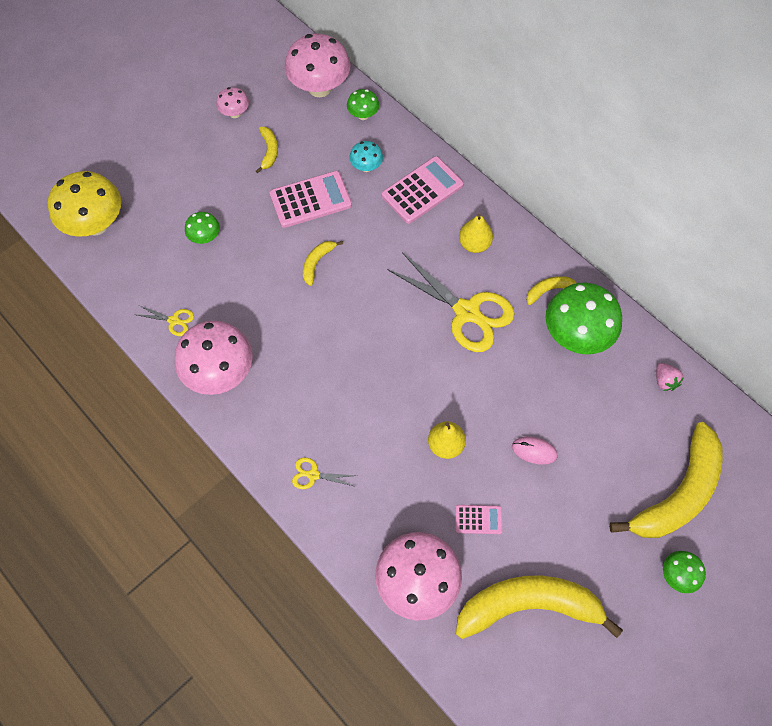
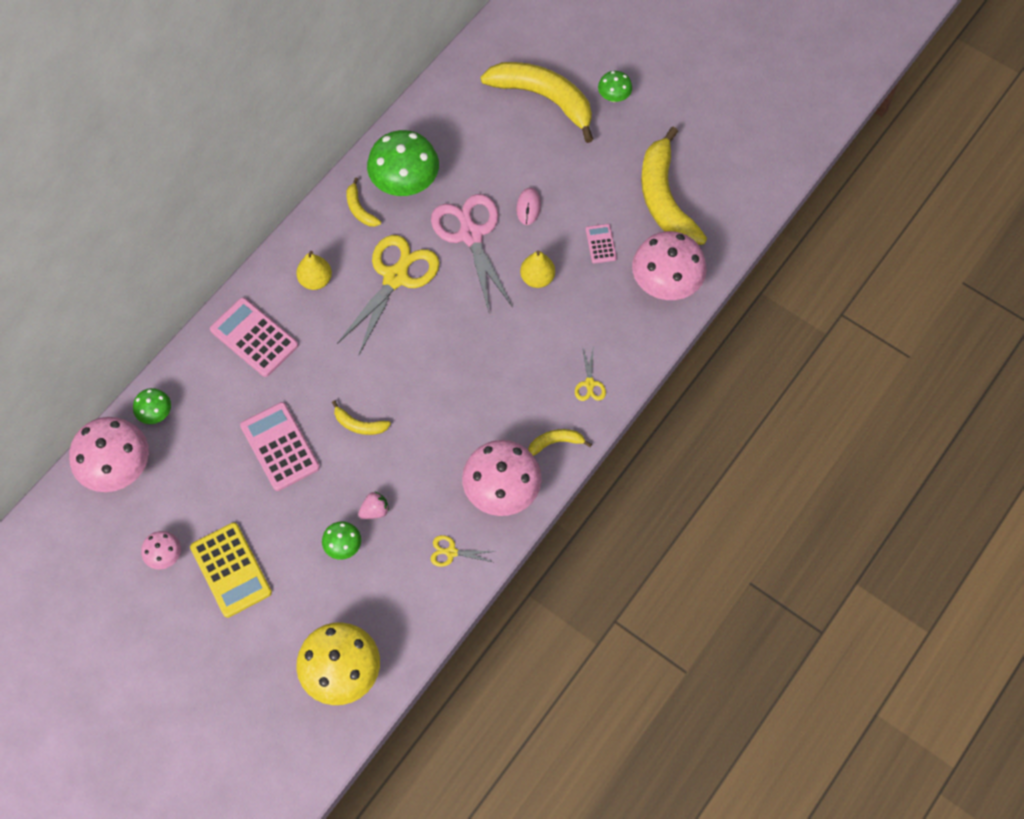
camera: 100 degrees left, 0 degrees up
yellow scissors [137,306,194,336] -> yellow scissors turned 90 degrees counterclockwise [431,535,496,567]
yellow banana [256,127,278,173] -> yellow banana moved to [528,429,592,456]
turquoise mushroom [349,141,383,172] -> none
pink strawberry [656,363,684,391] -> pink strawberry moved to [358,492,389,519]
none -> yellow calculator [190,522,272,618]
none -> pink scissors [431,194,512,312]

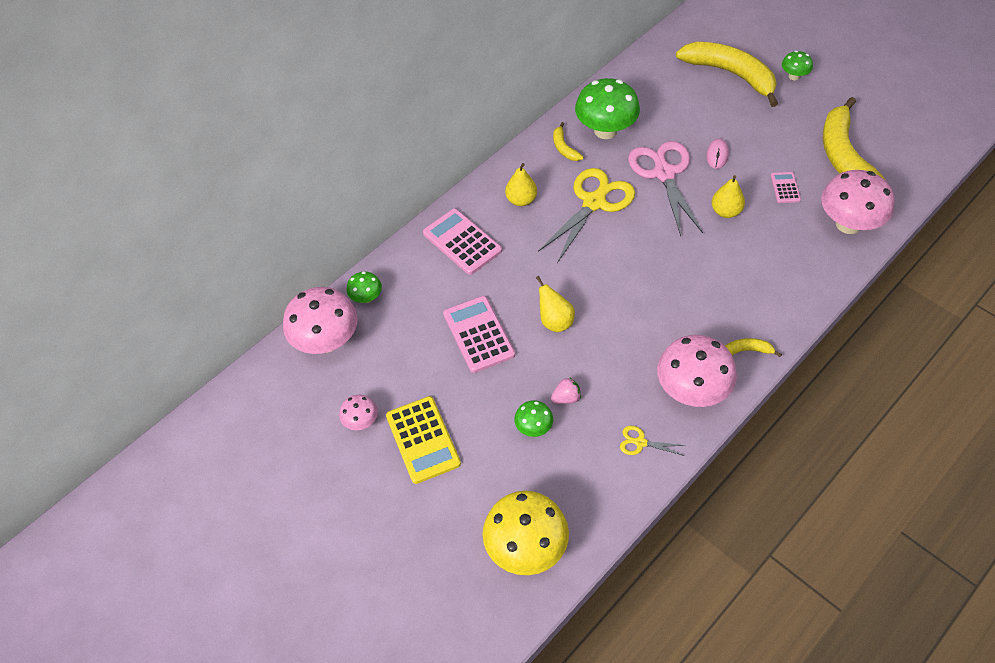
camera: 10 degrees right, 10 degrees down
yellow banana [332,400,391,435] -> yellow pear [536,276,575,332]
yellow scissors [575,346,606,401] -> none

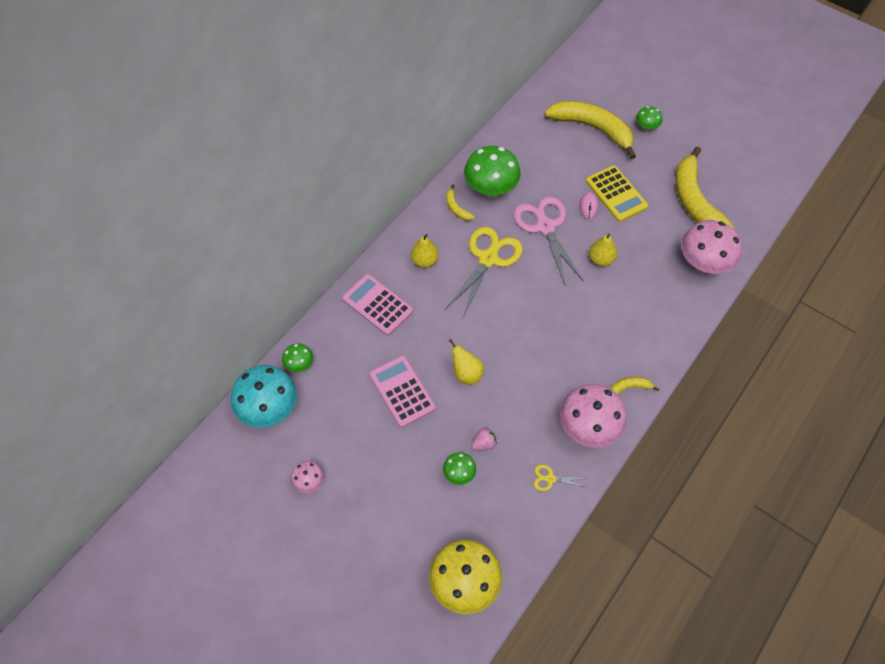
camera: 10 degrees left, 5 degrees up
pink mushroom [283,287,358,354] -> turquoise mushroom [231,365,297,428]
yellow calculator [386,396,461,484] -> yellow calculator moved to [586,165,648,222]
pink calculator [771,172,801,203] -> none

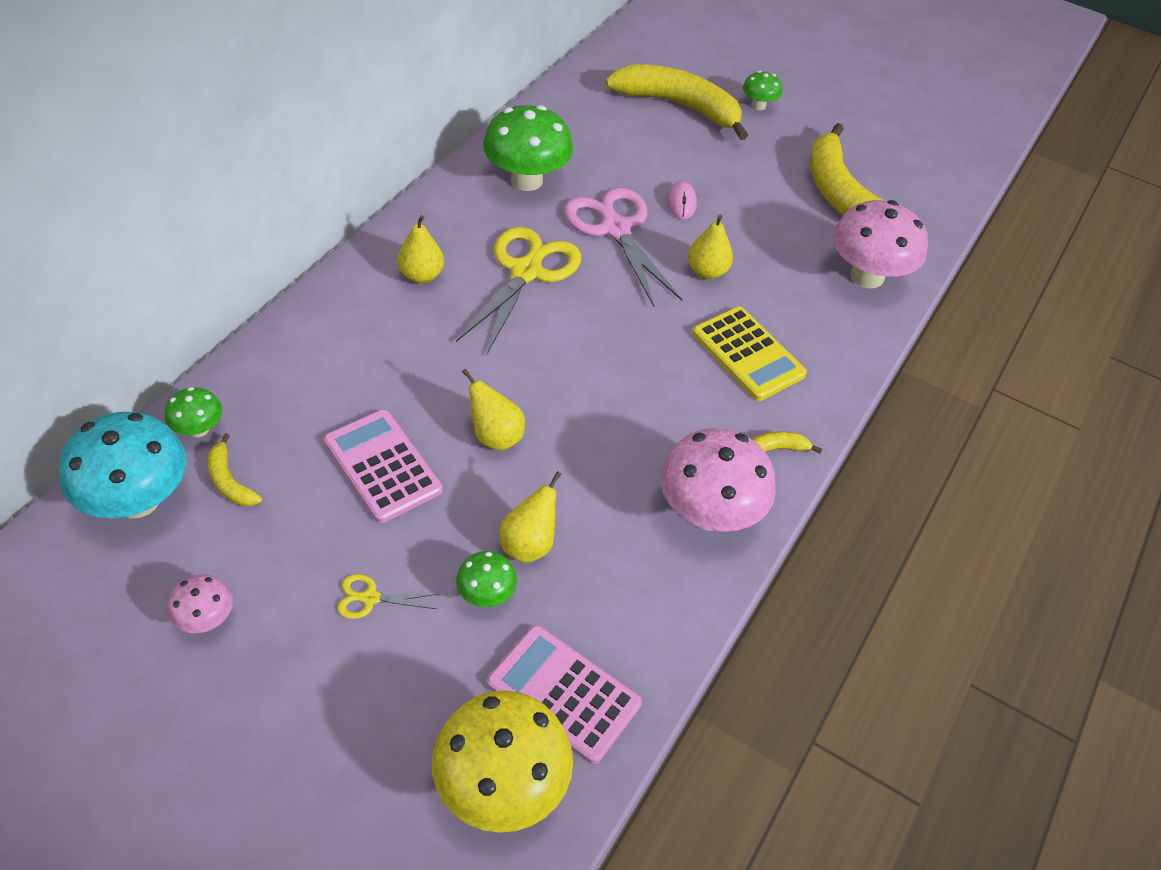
camera: 10 degrees left, 10 degrees down
pink calculator [342,274,413,336] -> pink calculator moved to [487,625,642,764]
yellow banana [446,184,475,221] -> yellow banana moved to [207,433,262,506]
pink strawberry [471,427,497,451] -> yellow pear [499,471,562,563]
yellow scissors [533,464,586,491] -> yellow scissors moved to [337,574,438,619]
yellow calculator [586,165,648,222] -> yellow calculator moved to [692,307,807,401]

